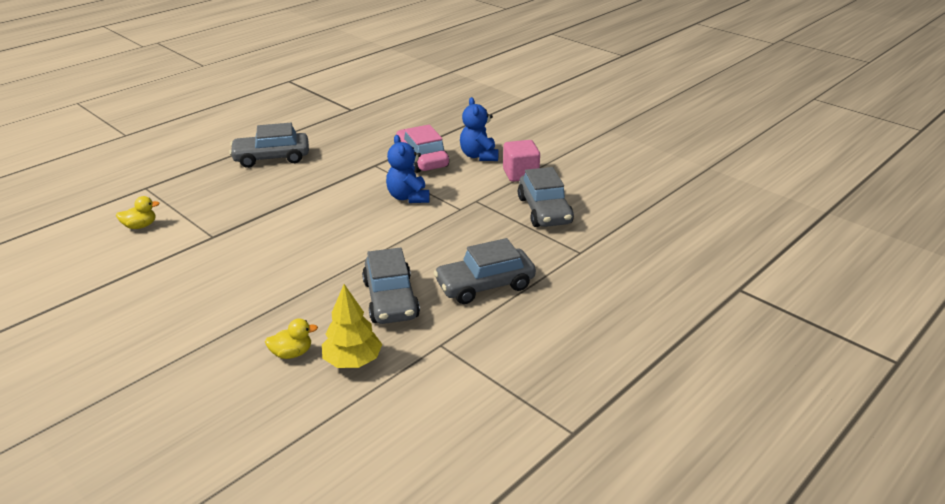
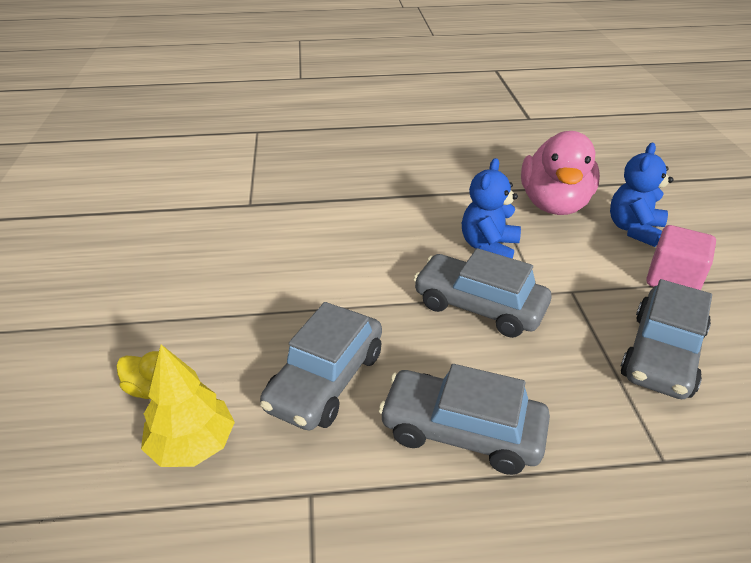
camera: 40 degrees right, 5 degrees up
yellow duck [116,196,160,229] -> none
grey car [229,123,309,168] -> grey car moved to [414,248,551,338]
pink car [396,125,449,173] -> pink duck [521,131,600,215]

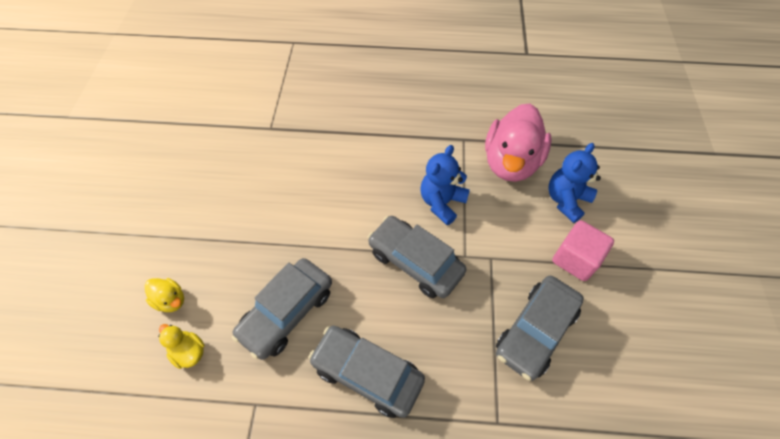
camera: 10 degrees right, 20 degrees up
yellow tree [141,345,235,467] -> yellow duck [158,324,205,369]

